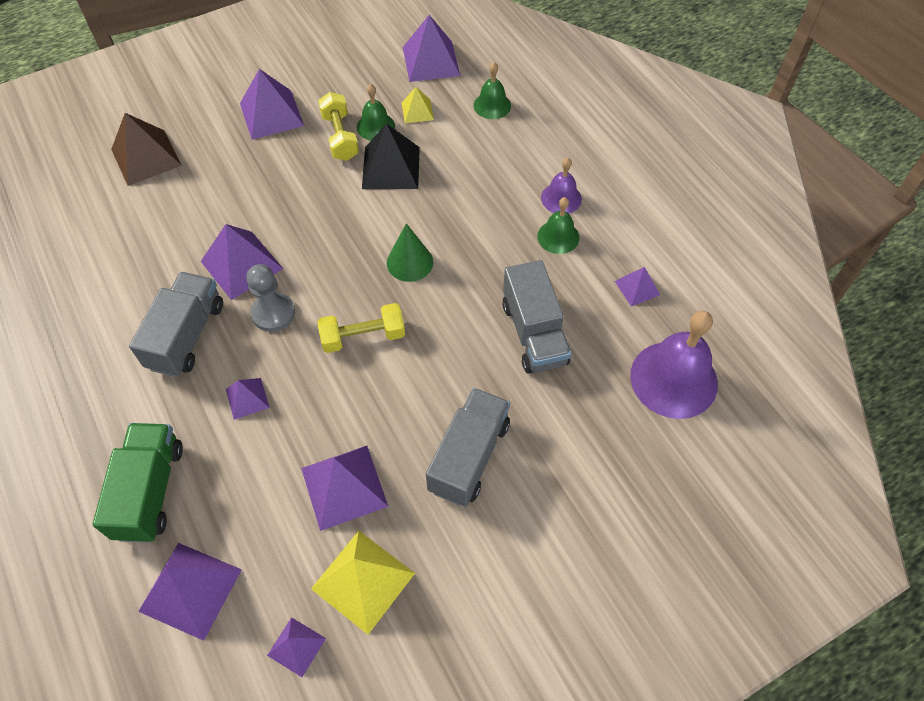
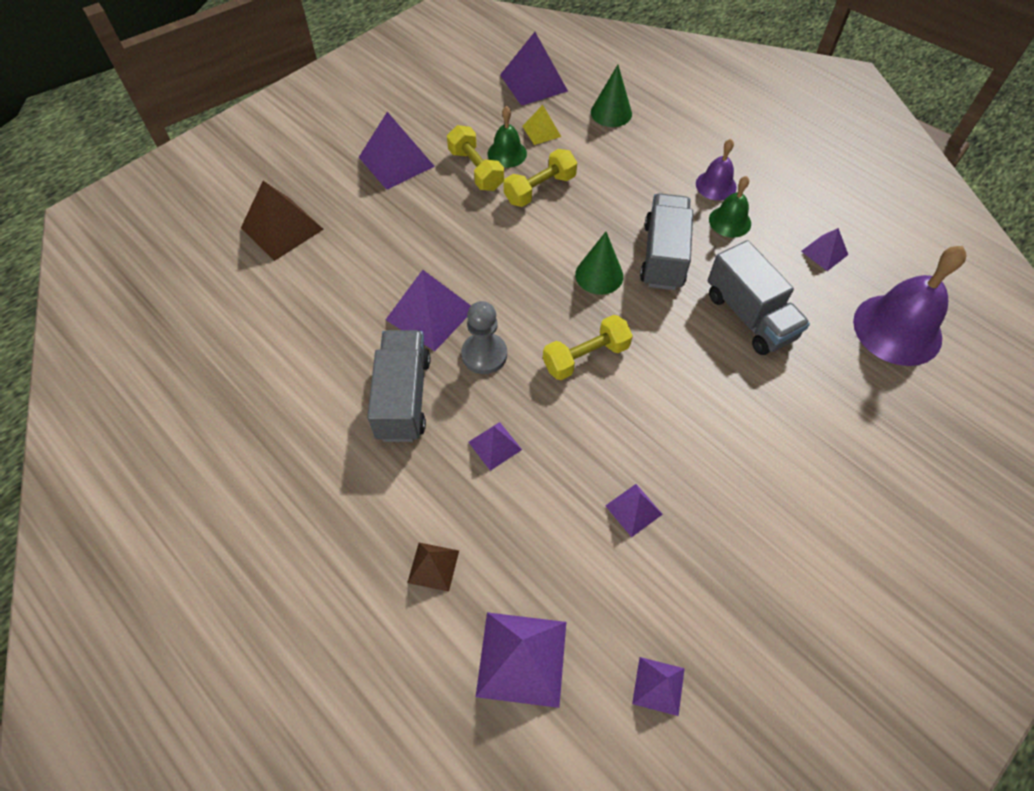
camera: 15 degrees left, 0 degrees up
green truck [93,423,183,543] -> brown pyramid [407,543,459,592]
purple pyramid [301,446,388,531] -> purple pyramid [605,484,663,537], size x0.55
yellow pyramid [311,531,415,635] -> none
black pyramid [362,123,420,189] -> yellow dumbbell [504,149,577,207]
grey truck [426,388,510,507] -> grey truck moved to [640,193,693,290]
green bell [473,62,511,119] -> green cone [591,65,632,127]

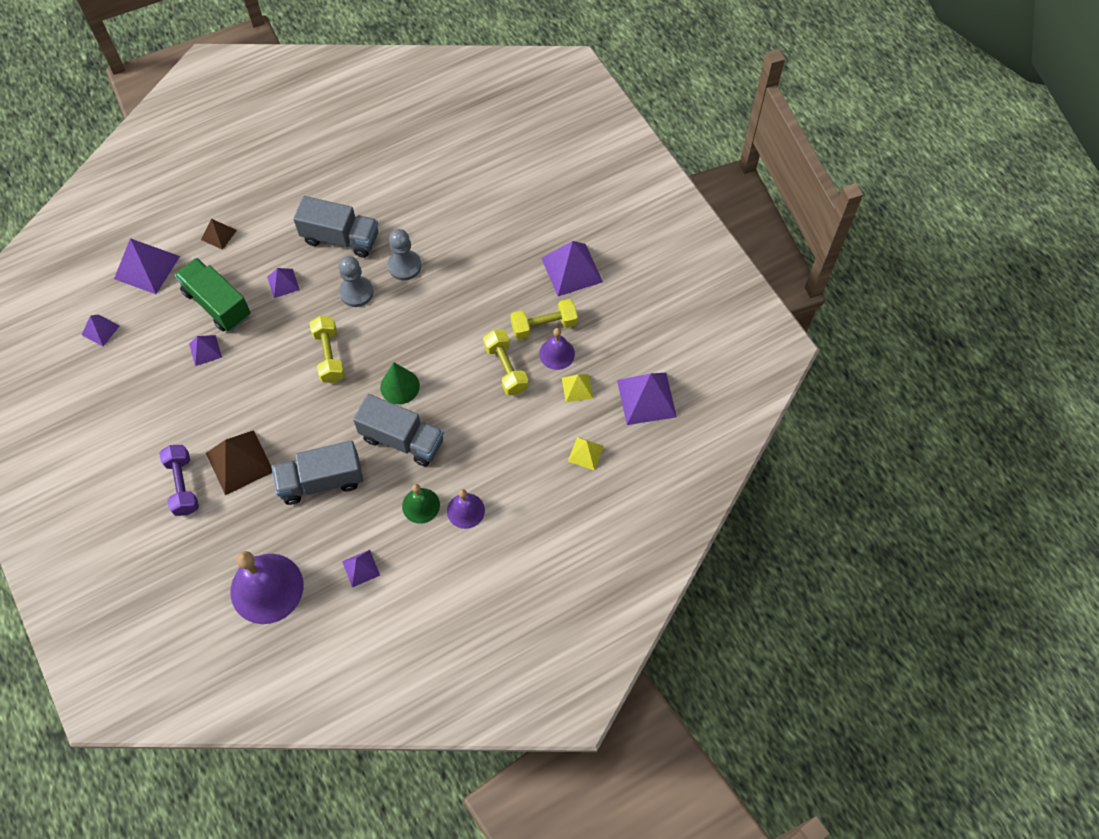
camera: 105 degrees right, 5 degrees up
brown pyramid [241,181,324,261] -> brown pyramid moved to [206,430,272,495]
purple pyramid [386,270,471,351] -> grey pawn [388,229,421,280]
green bell [488,106,527,168] -> purple bell [539,328,575,370]
green cone [591,65,632,127] -> yellow pyramid [568,437,604,471]
none -> purple dumbbell [159,445,199,516]
none -> green truck [175,258,251,331]

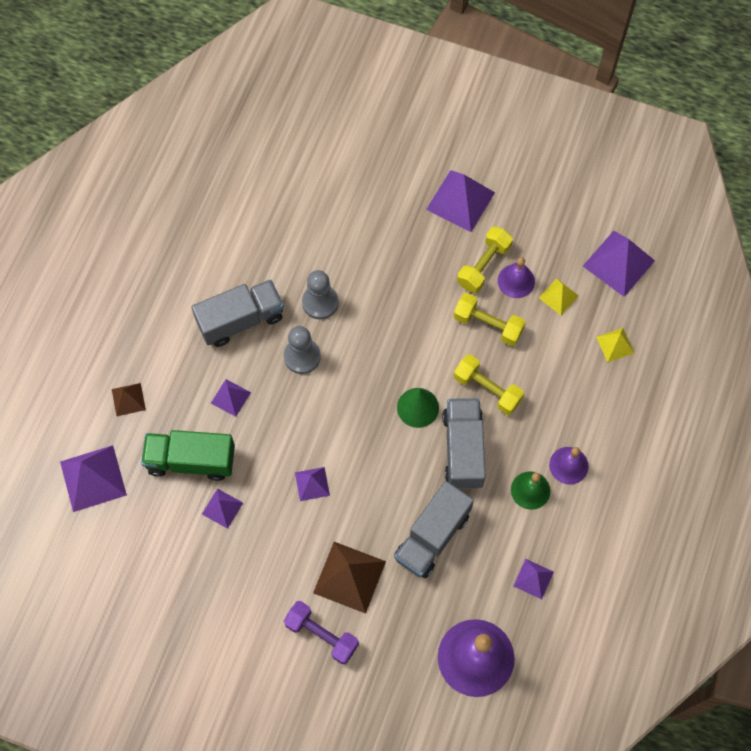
camera: 40 degrees left, 5 degrees up
purple pyramid [82,314,119,346] -> purple pyramid moved to [295,467,330,501]
yellow dumbbell [309,316,345,383] -> yellow dumbbell moved to [454,354,524,415]
grey truck [353,394,444,466] -> grey truck turned 75 degrees counterclockwise [443,398,486,489]

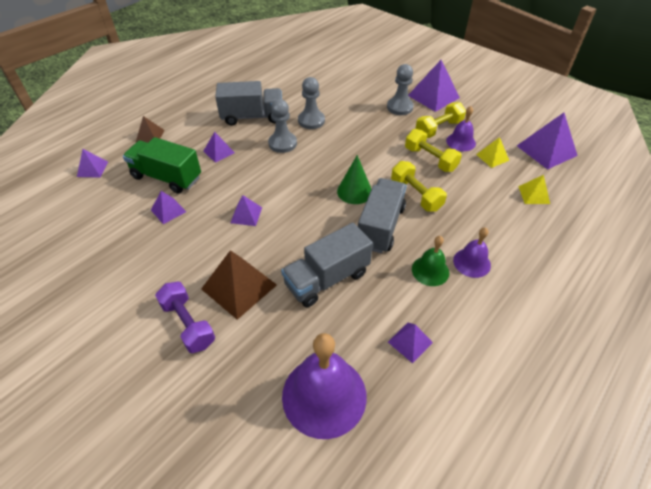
camera: 20 degrees right, 20 degrees down
purple pyramid [60,445,127,512] -> purple pyramid [77,149,108,178], size x0.55
none -> grey pawn [387,64,414,115]

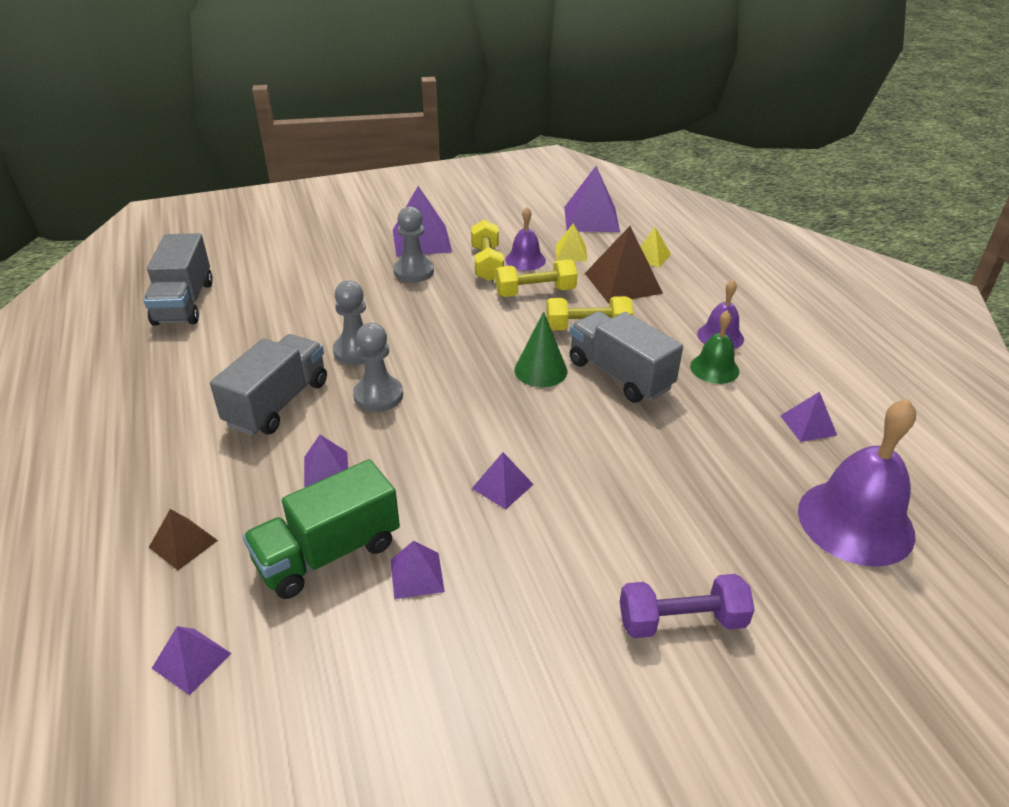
camera: 60 degrees left, 10 degrees down
brown pyramid [201,250,277,320] -> brown pyramid moved to [585,226,663,304]
grey truck [281,223,373,307] -> grey truck moved to [144,233,213,326]

